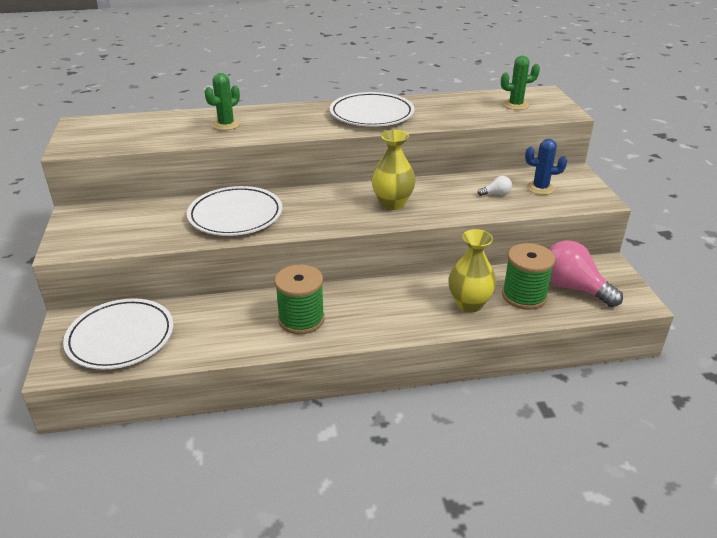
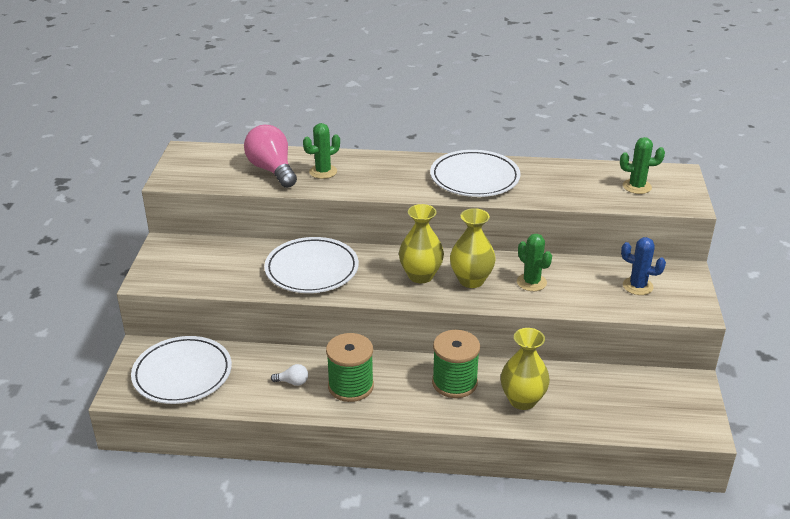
camera: 15 degrees right, 0 degrees up
white light bulb [478,176,512,196] -> white light bulb moved to [271,364,308,386]
green spool [502,243,555,310] -> green spool moved to [432,330,480,398]
pink light bulb [549,241,623,307] -> pink light bulb moved to [244,125,297,188]
none -> yellow vase [399,204,444,283]
none -> green cactus [517,234,552,291]

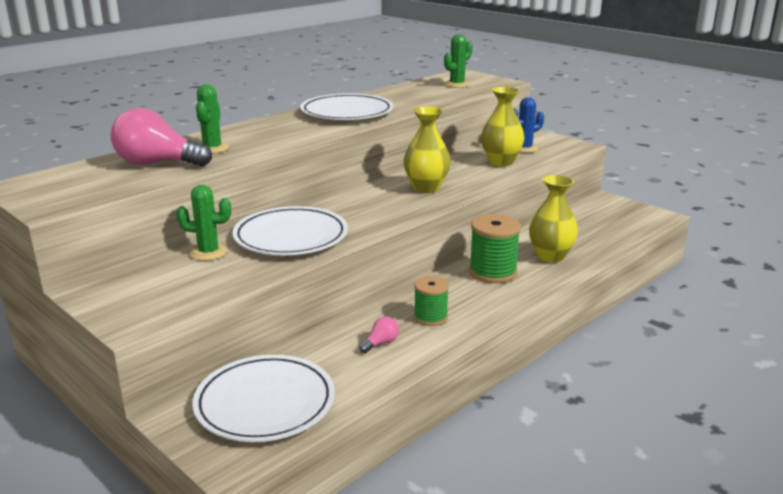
camera: 50 degrees left, 10 degrees down
white light bulb [271,364,308,386] -> pink light bulb [359,317,399,353]
green spool [326,333,374,402] -> green spool [414,276,449,326], size x0.64
yellow vase [399,204,444,283] -> yellow vase moved to [481,87,524,166]
green cactus [517,234,552,291] -> green cactus moved to [176,185,231,261]

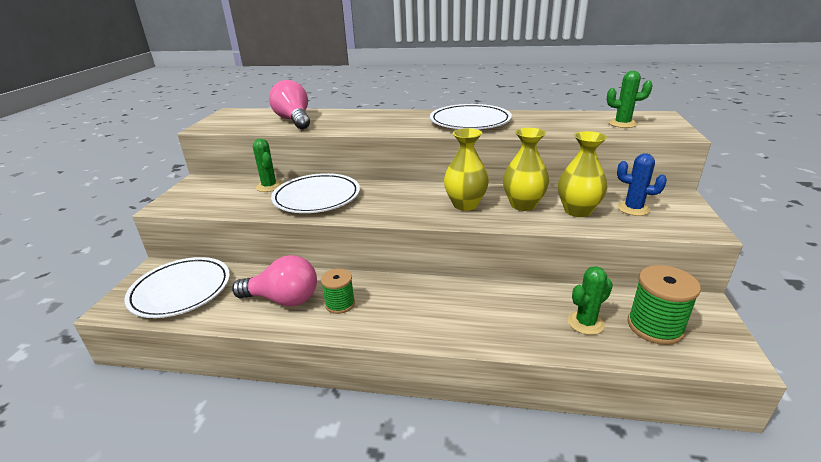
camera: 55 degrees right, 5 degrees up
green cactus [196,84,230,154] -> green cactus moved to [568,266,613,335]
pink light bulb [359,317,399,353] -> pink light bulb [232,255,317,307], size x2.30
green spool [469,214,521,283] -> green spool moved to [627,265,701,345]
yellow vase [529,175,578,263] -> yellow vase moved to [503,128,549,211]

